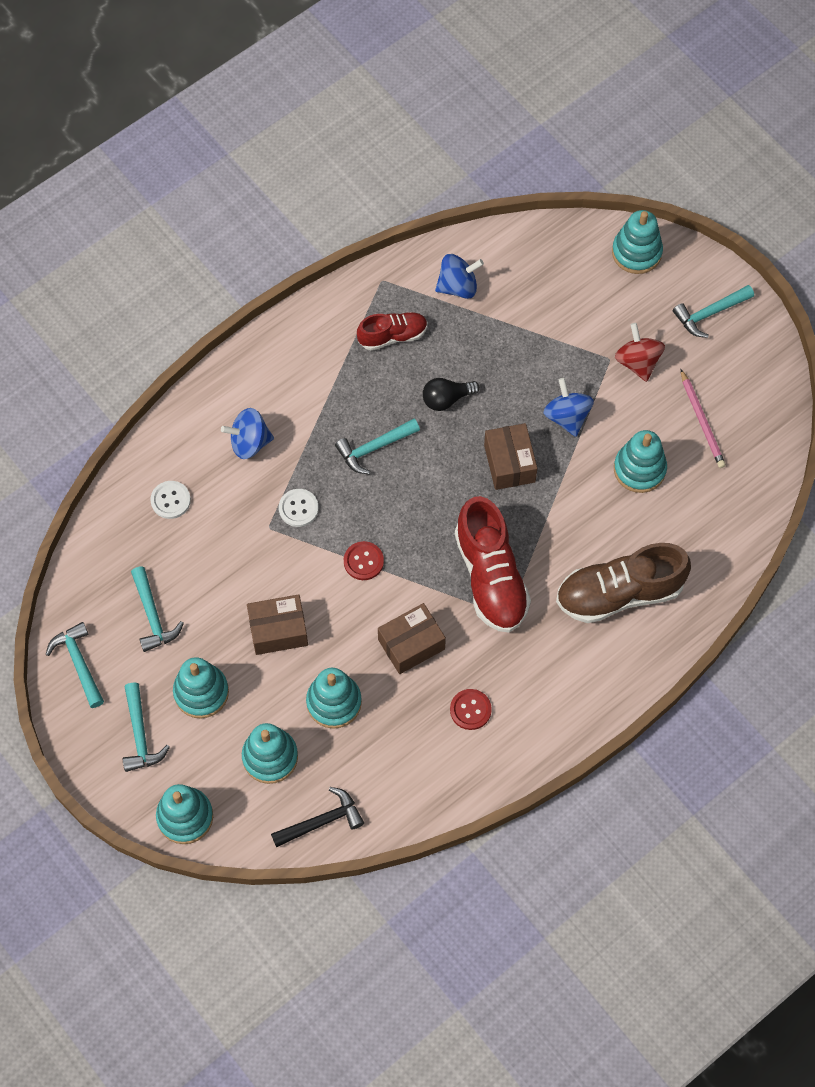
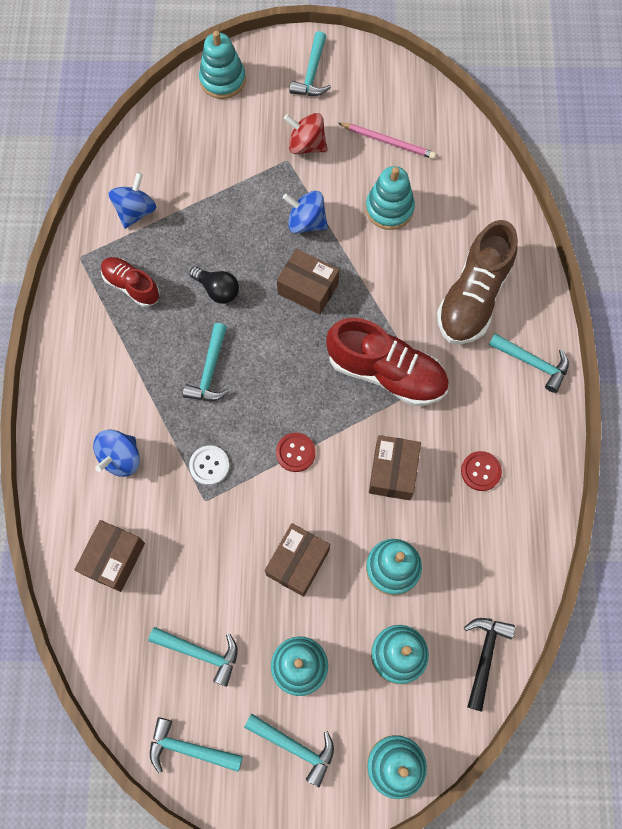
camera: 50 degrees left, 5 degrees up
white button [150,481,191,519] -> brown box [74,520,145,592]
red shoe [357,312,428,350] -> red shoe turned 75 degrees counterclockwise [101,257,160,307]
black light bulb [423,378,480,411] -> black light bulb turned 75 degrees counterclockwise [189,266,239,304]
none -> turquoise hammer [489,333,569,393]

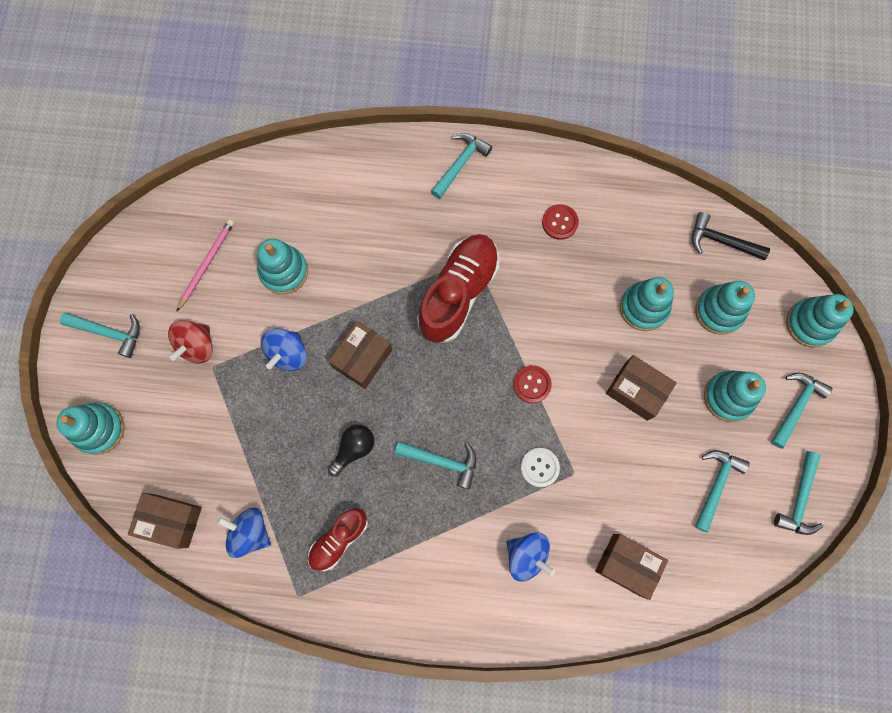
camera: 85 degrees left, 5 degrees up
brown box [369,435,421,500] -> brown box moved to [128,493,202,549]
brown shoe [437,220,518,344] -> none

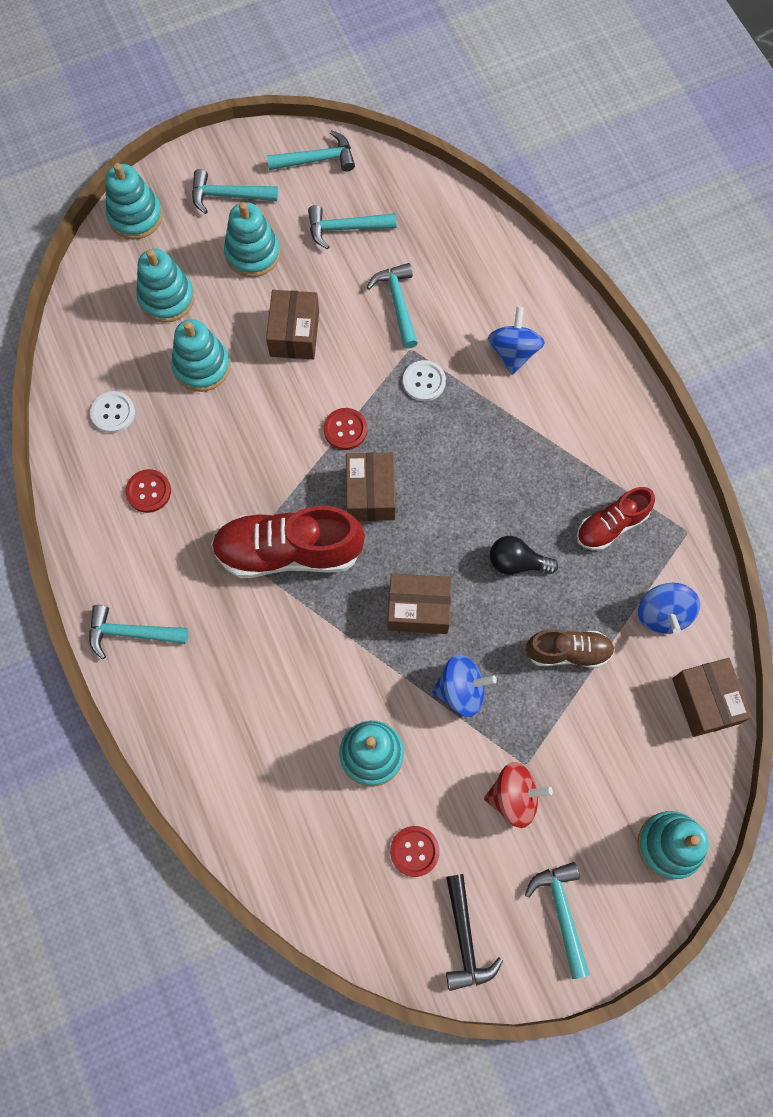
camera: 120 degrees left, 5 degrees down
pink pencil [176,219,234,312] -> red button [390,826,440,877]
red shoe [308,508,368,571] -> red shoe turned 135 degrees clockwise [577,487,655,550]
turquoise hammer [395,441,477,489] -> turquoise hammer moved to [366,263,418,349]
brown box [595,534,668,600] -> brown box moved to [346,452,395,521]
black hammer [692,212,770,260] -> black hammer moved to [446,874,503,991]
none -> white button [90,391,135,433]
none -> brown shoe [526,629,615,668]

